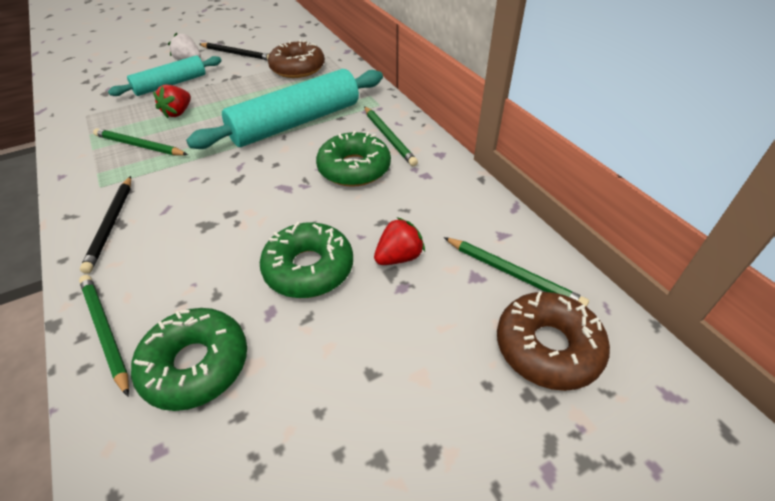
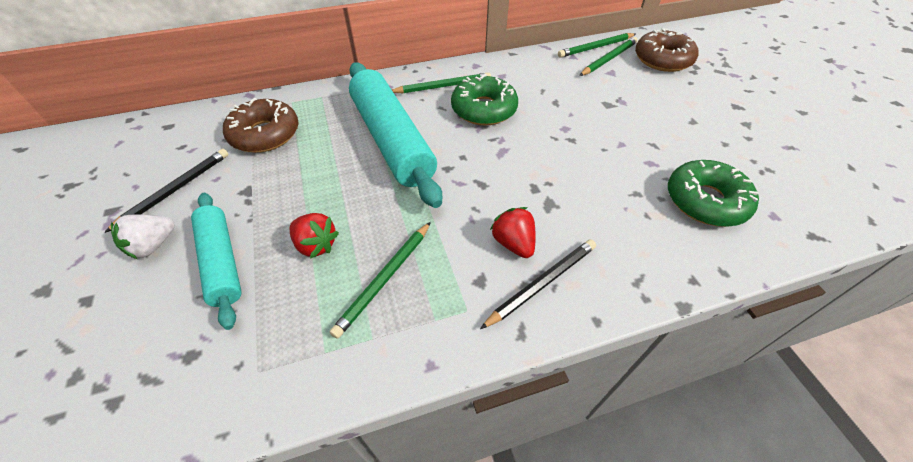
camera: 80 degrees left, 5 degrees up
green pencil [79,275,129,397] -> green pencil moved to [558,33,636,58]
black pencil [80,176,131,274] -> black pencil turned 45 degrees counterclockwise [480,239,596,329]
green donut [260,222,353,298] -> none
red strawberry [374,217,425,265] -> red strawberry moved to [490,207,536,258]

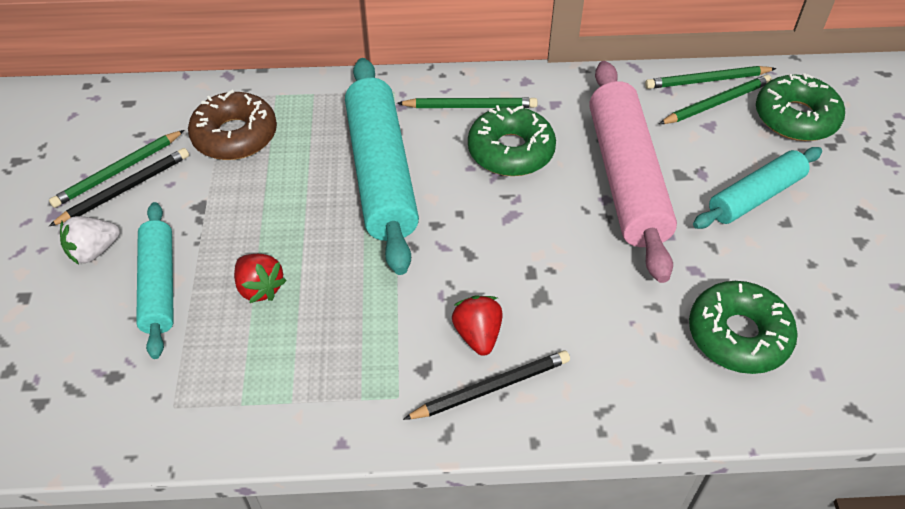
camera: 15 degrees right, 0 degrees up
green pencil [330,222,431,339] -> green pencil moved to [49,130,185,208]
brown donut [635,28,699,72] -> green donut [756,73,845,141]
none -> pink rolling pin [589,61,677,283]
none -> turquoise rolling pin [693,147,822,229]

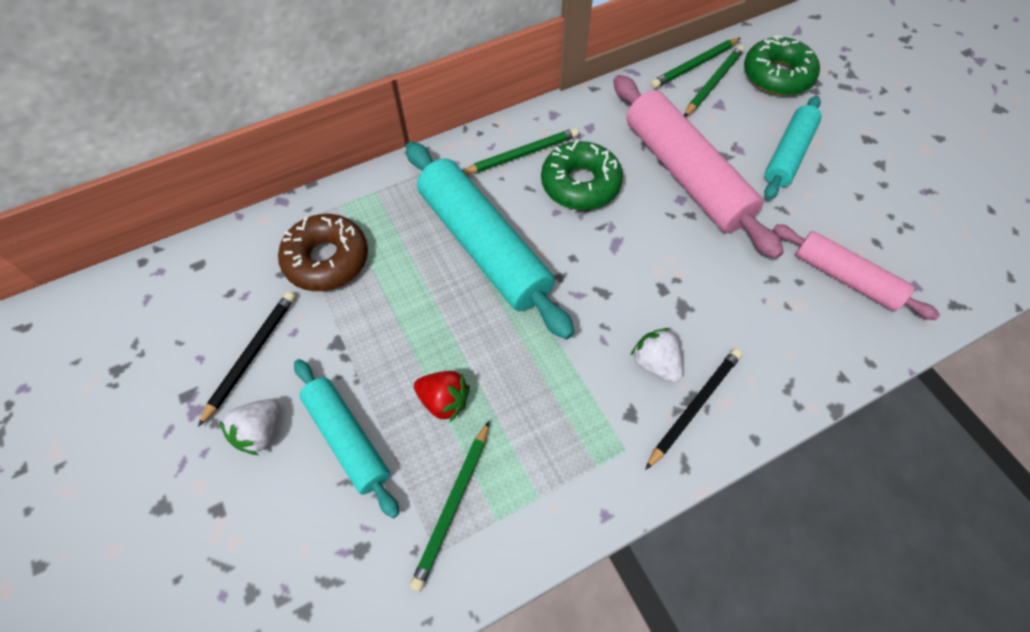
camera: 25 degrees left, 10 degrees up
green pencil [49,130,185,208] -> green pencil moved to [410,421,489,592]
red strawberry [452,295,503,356] -> white strawberry [630,328,683,383]
green donut [689,281,798,374] -> pink rolling pin [773,224,940,320]

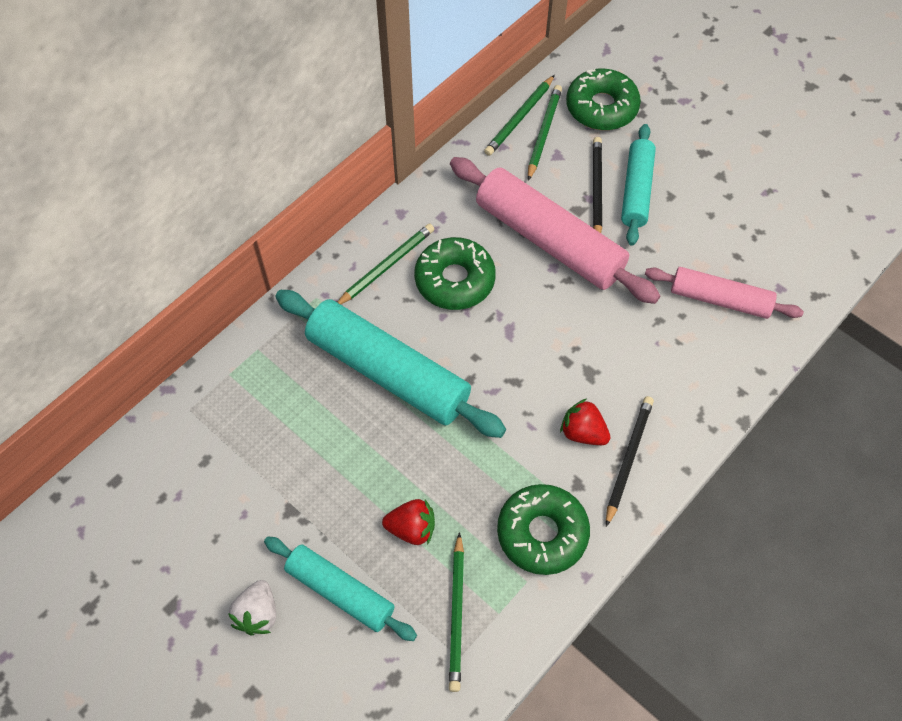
camera: 20 degrees left, 0 degrees up
black pencil [198,292,296,427] -> black pencil moved to [593,137,602,233]
brown donut [278,214,368,291] -> none
white strawberry [630,328,683,383] -> red strawberry [560,398,610,445]
none -> green donut [497,484,590,575]

